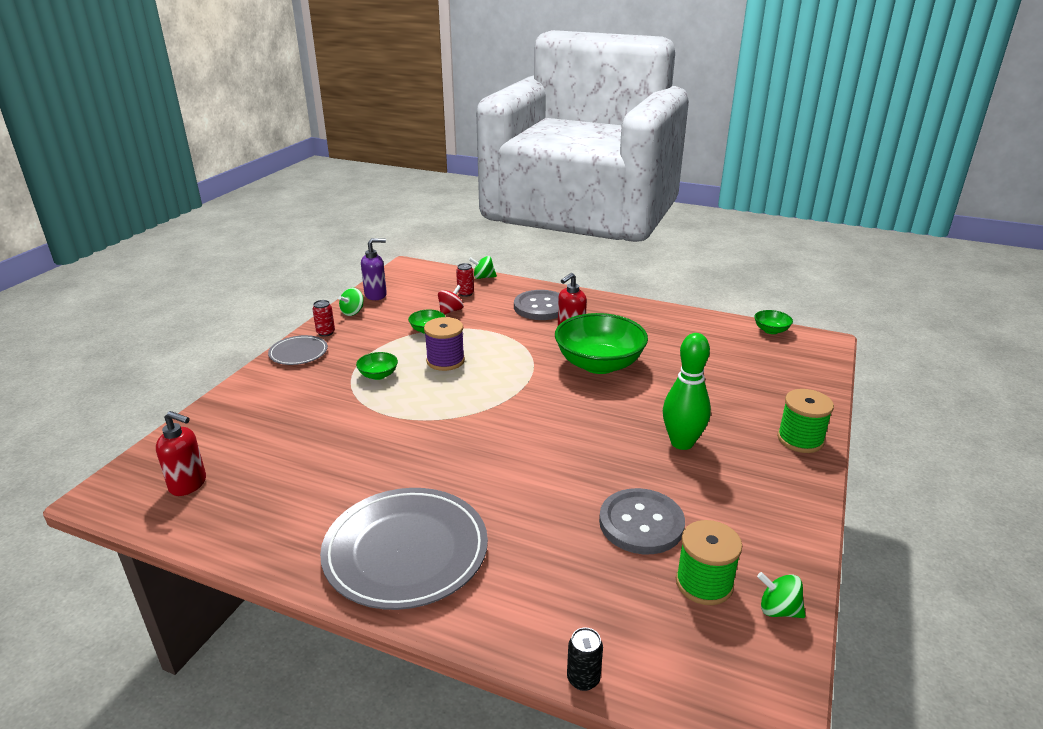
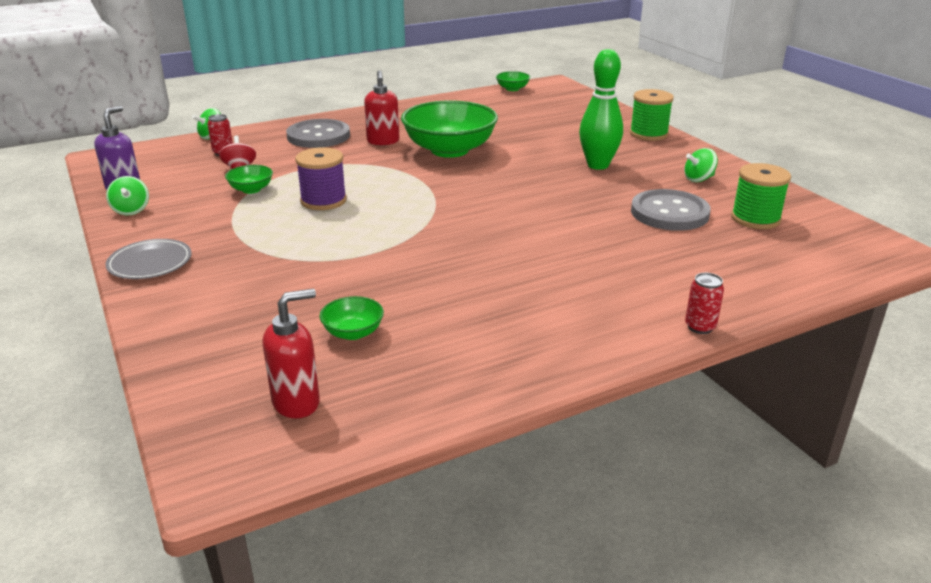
camera: 50 degrees left, 0 degrees up
red can [312,300,335,337] -> red can moved to [685,273,724,334]
grey plate [320,488,488,610] -> none
green bowl [356,352,398,380] -> green bowl moved to [319,296,384,340]
black can [567,628,603,691] -> none
green spinning top [757,572,806,618] -> green spinning top moved to [684,148,718,182]

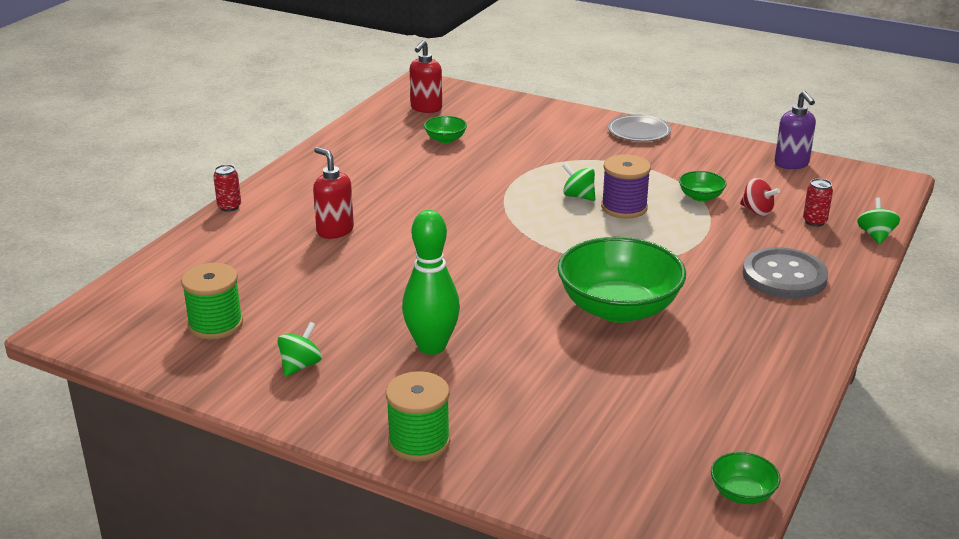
camera: 145 degrees right, 0 degrees up
green spinning top [106,176,149,215] -> green spinning top moved to [563,163,595,201]
red soap dispenser [364,70,399,145] -> red soap dispenser moved to [313,147,354,239]
grey button [631,189,711,231] -> none

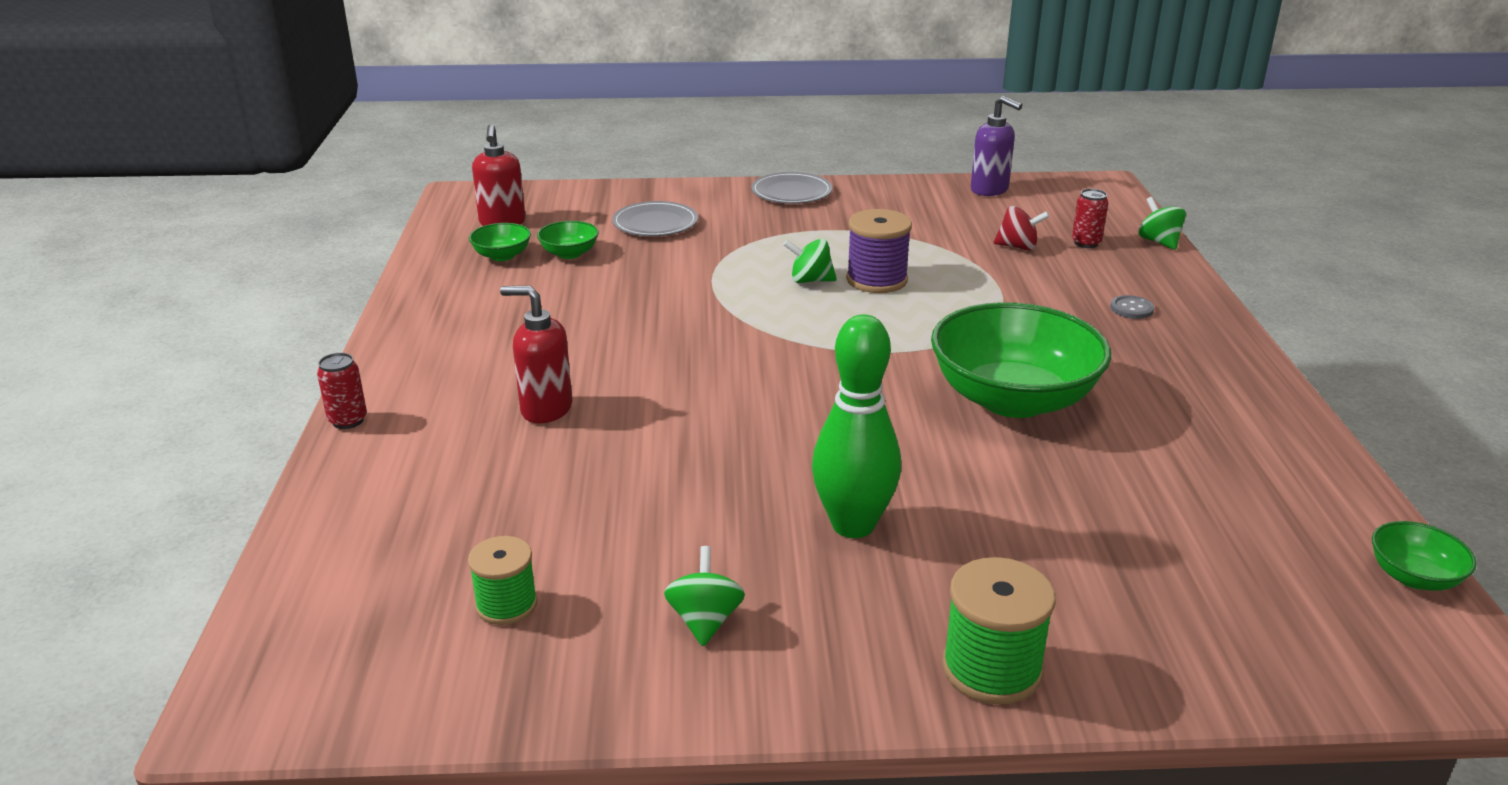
camera: 30 degrees left, 0 degrees up
green spool [181,263,243,340] -> green spool [468,536,538,625], size x0.66
green bowl [679,171,727,202] -> green bowl moved to [469,223,531,261]
grey button [743,247,829,299] -> grey button [1110,295,1154,319], size x0.40
none -> grey plate [612,201,698,236]

